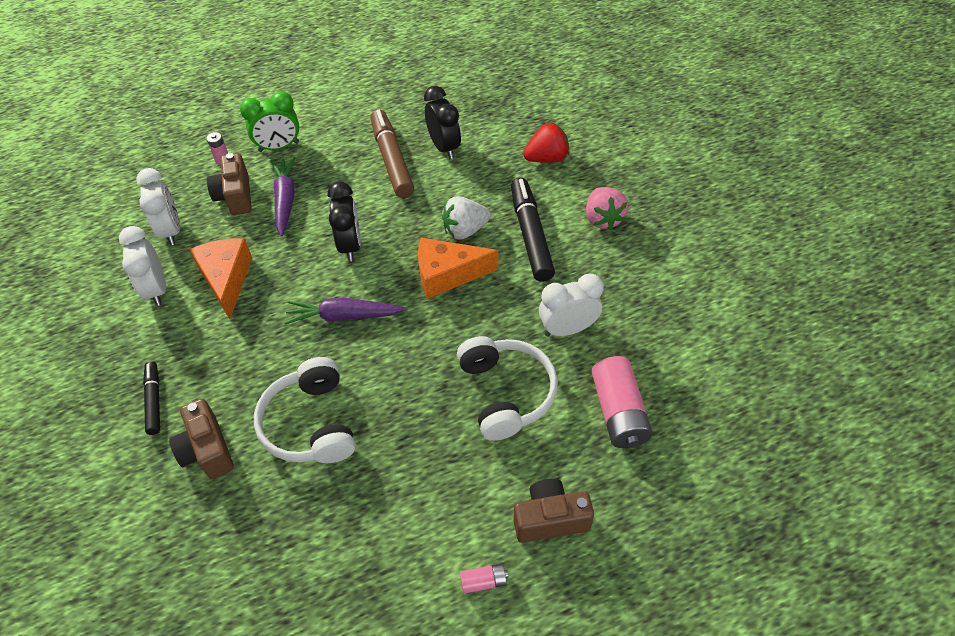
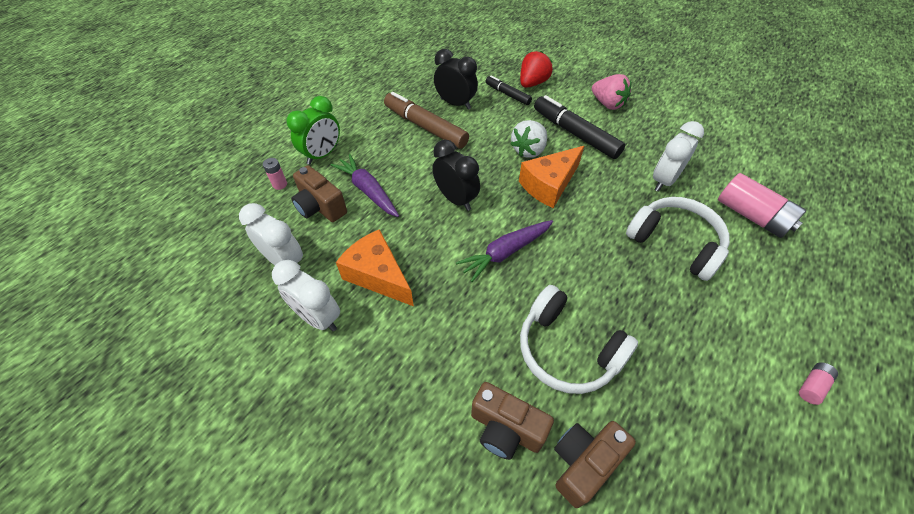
camera: 35 degrees left, 0 degrees up
black marker [143,361,160,435] -> black marker moved to [485,76,532,105]
brown camera [514,479,594,543] -> brown camera moved to [554,421,636,508]

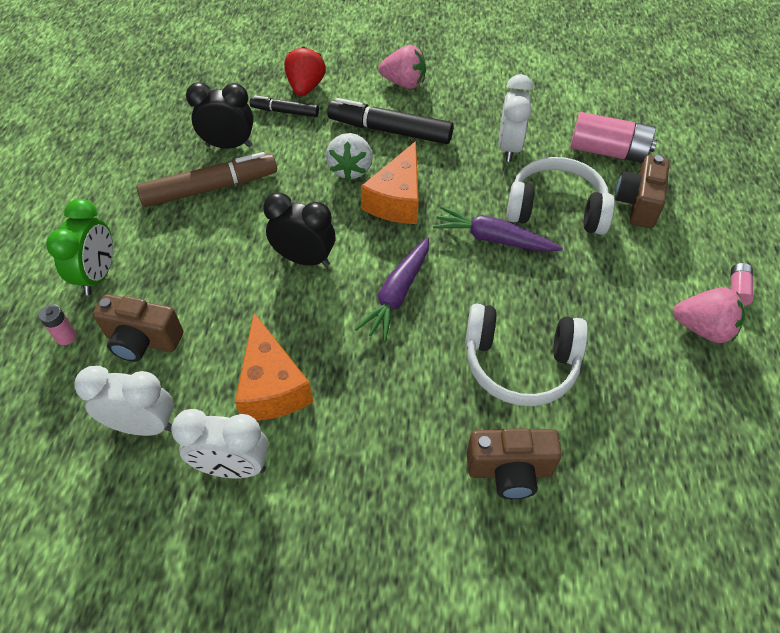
camera: 30 degrees left, 0 degrees up
purple carrot [330,154,399,217] -> purple carrot moved to [433,206,563,252]
orange cheese [336,229,414,306] -> orange cheese turned 120 degrees counterclockwise [235,313,313,421]
brown marker [384,92,469,148] -> brown marker turned 150 degrees clockwise [136,152,277,207]
brown camera [554,421,636,508] -> brown camera moved to [615,155,670,228]
none -> pink strawberry [673,287,745,343]

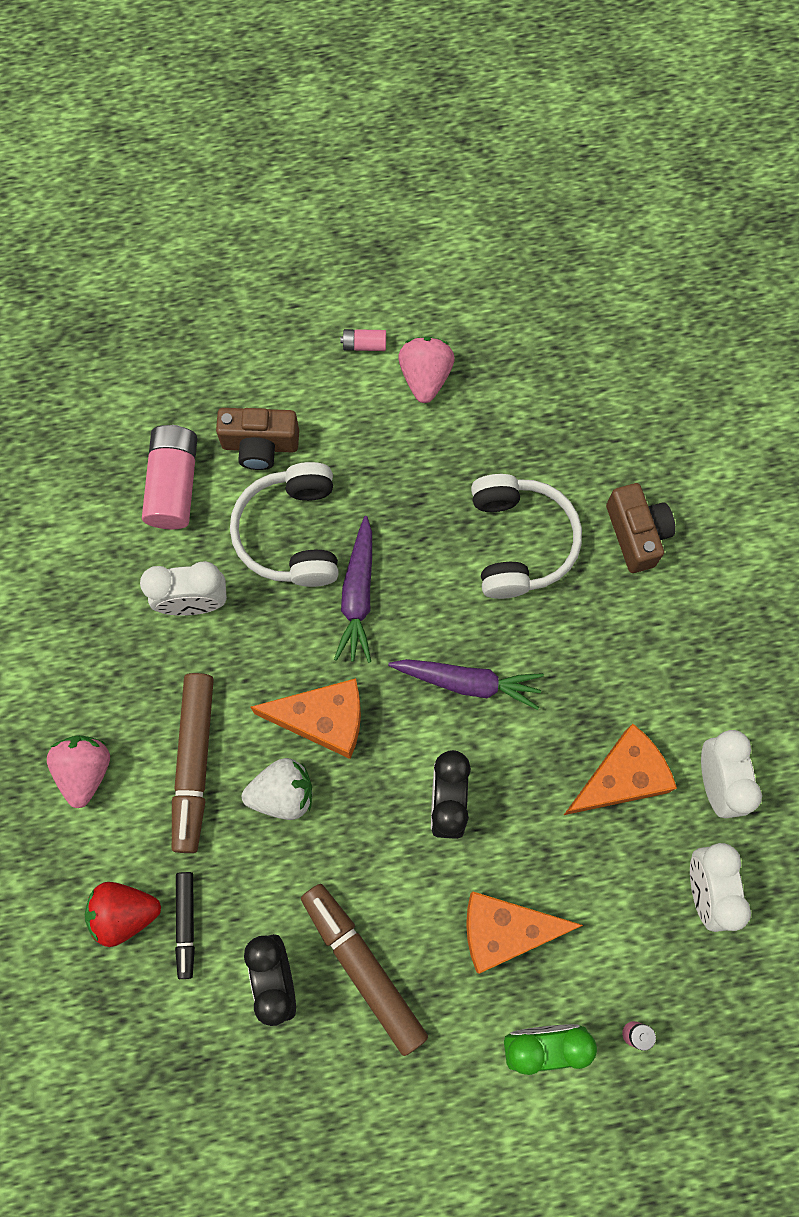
camera: 105 degrees left, 20 degrees up
brown camera [93,294,183,362] -> none
black marker [327,98,453,144] -> brown marker [172,673,214,853]
none -> orange cheese [466,892,583,974]

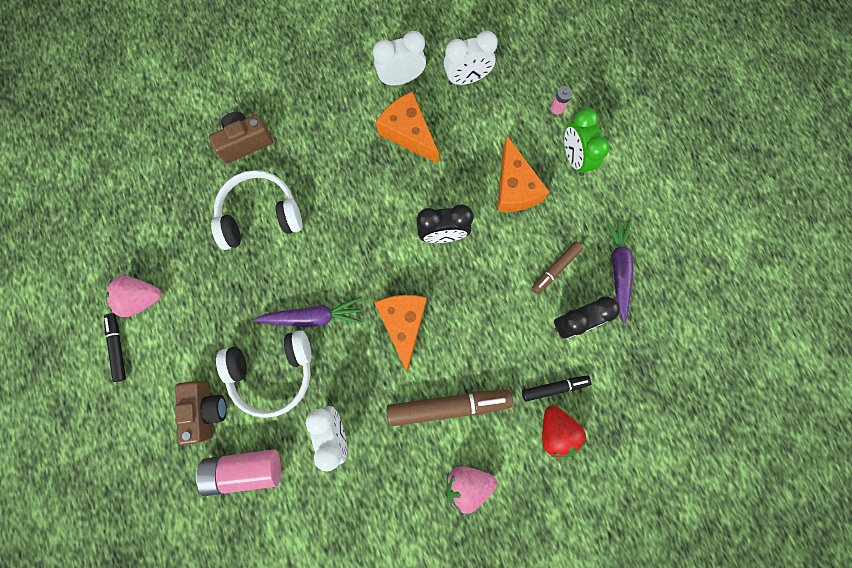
camera: 100 degrees left, 5 degrees up
white strawberry [242,758,312,820] -> none
brown marker [301,884,428,1056] -> brown marker [532,242,583,294], size x0.56
pink battery [340,329,386,351] -> black marker [104,313,126,382]
purple carrot [388,659,544,710] -> purple carrot moved to [606,219,634,323]

